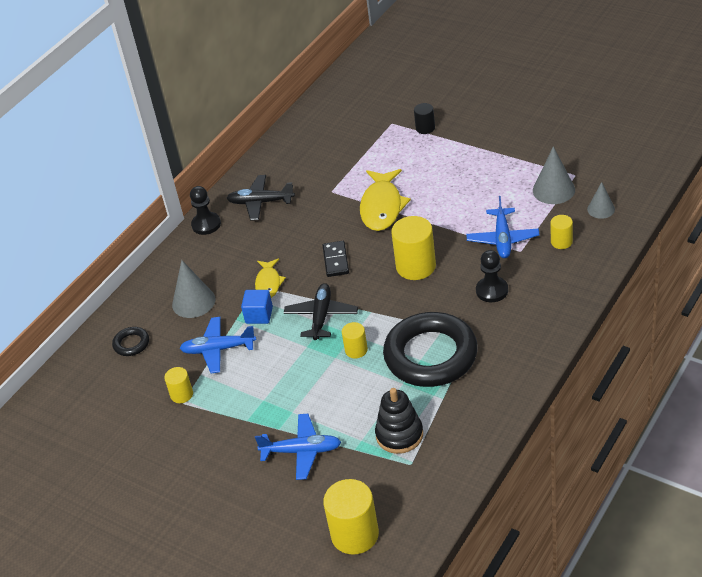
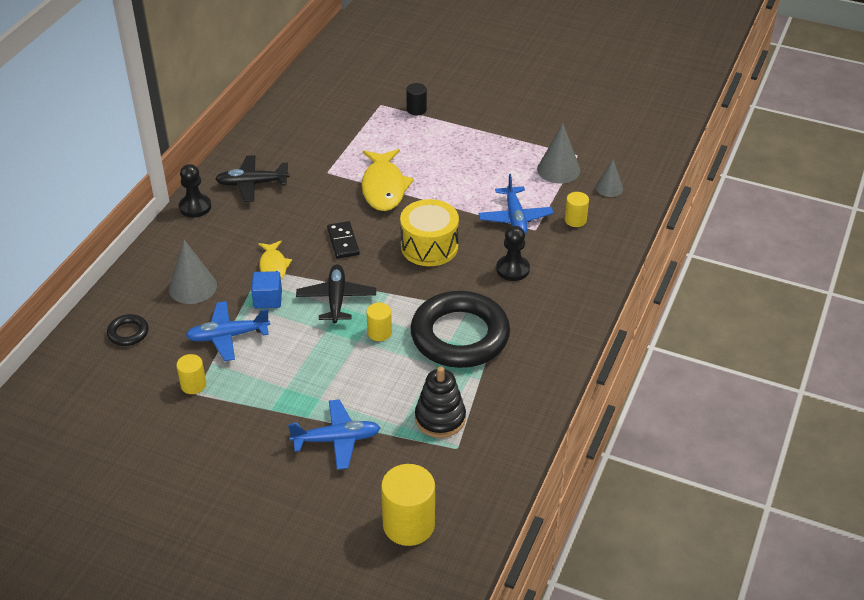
camera: 15 degrees left, 0 degrees up
yellow cylinder [391,216,436,280] -> yellow drum [400,199,459,266]

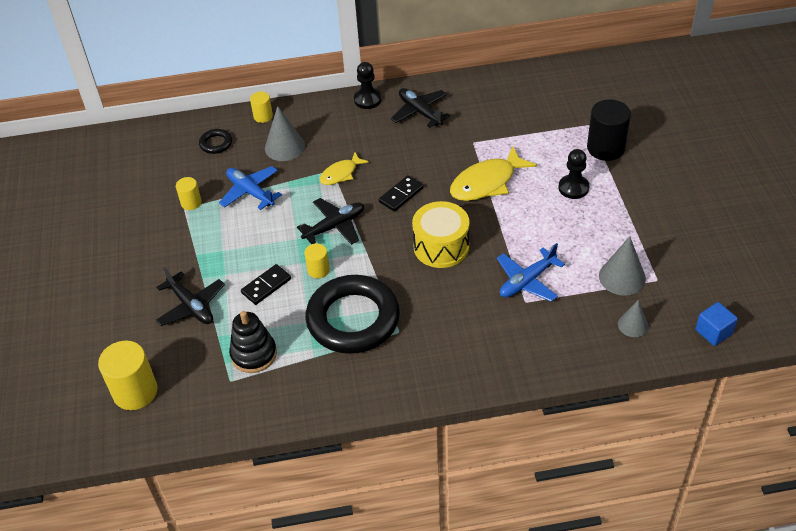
camera: 60 degrees right, 5 degrees up
blue cube [251,271,282,308] -> blue cube moved to [695,302,738,346]
blue plane [288,399,380,470] -> black plane [156,267,225,326]
black cylinder [406,83,427,115] -> black cylinder [587,99,631,161], size x1.85
black pawn [496,226,530,281] -> black pawn moved to [558,149,589,199]
yellow cylinder [565,192,589,227] -> yellow cylinder moved to [250,92,273,123]
none -> black domino [241,264,291,305]

